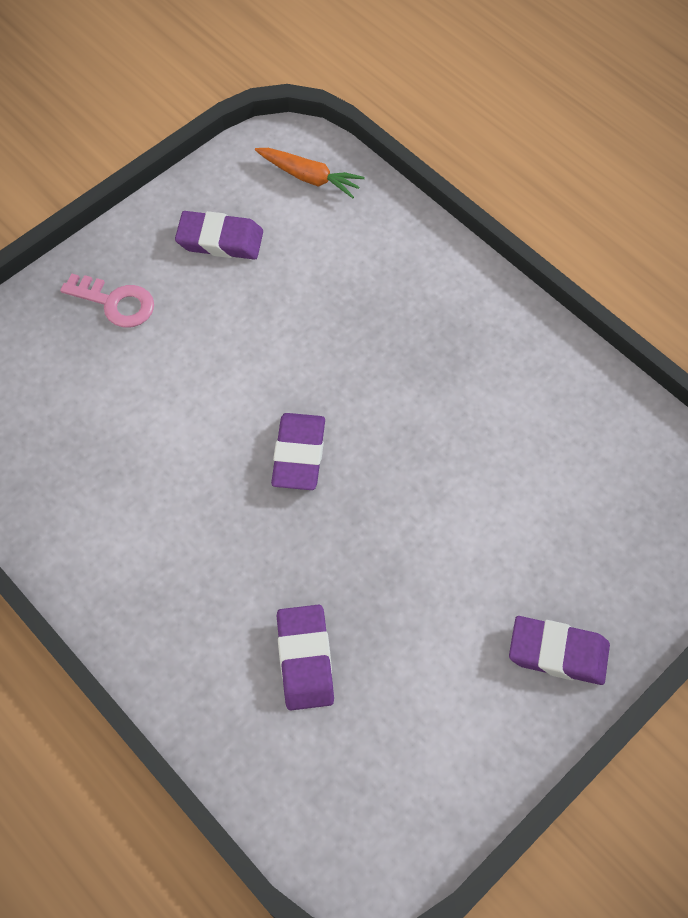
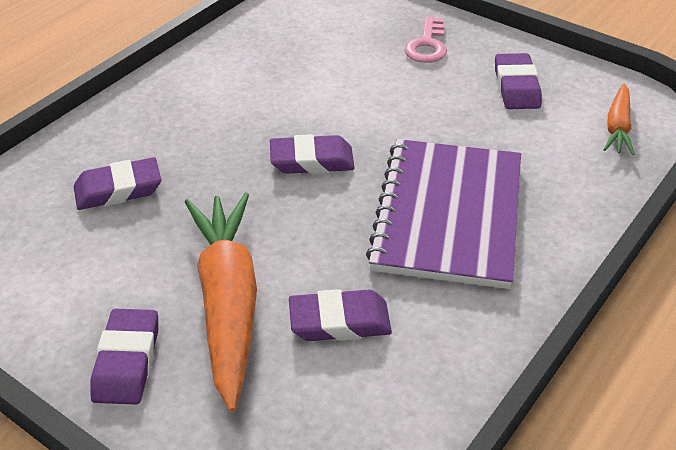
camera: 80 degrees right, 20 degrees down
none -> orange carrot [185,193,257,412]
none -> purple eraser [289,289,392,341]
none -> purple notebook [366,139,521,289]

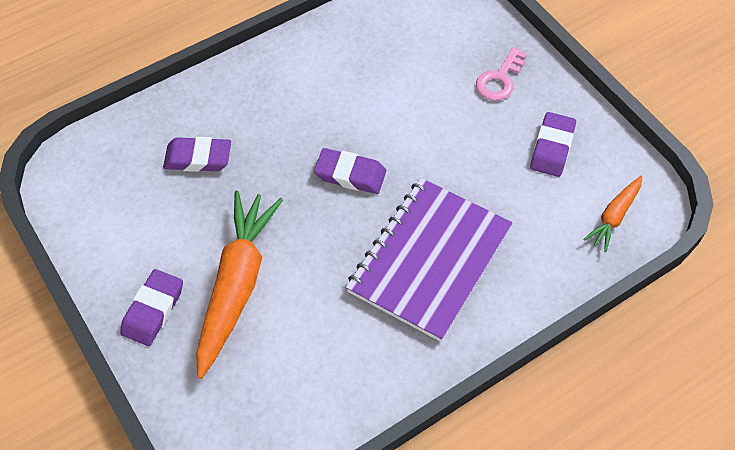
camera: 20 degrees right, 15 degrees up
purple eraser [289,289,392,341] -> none

